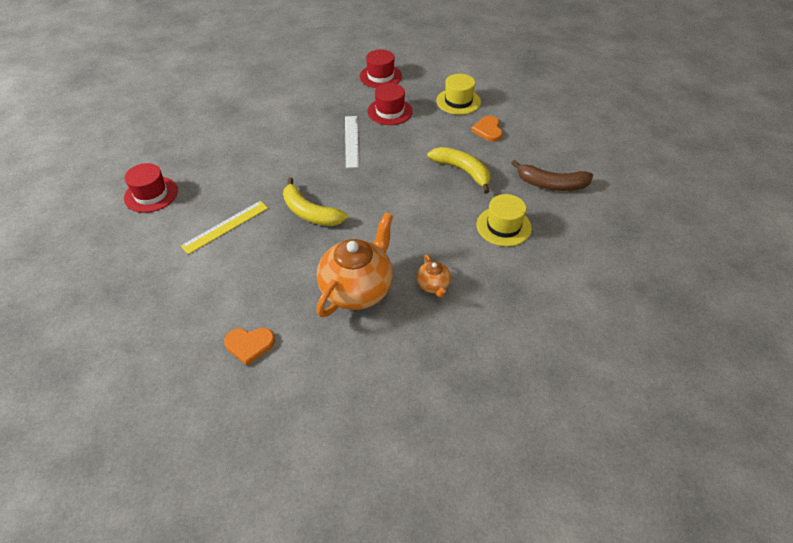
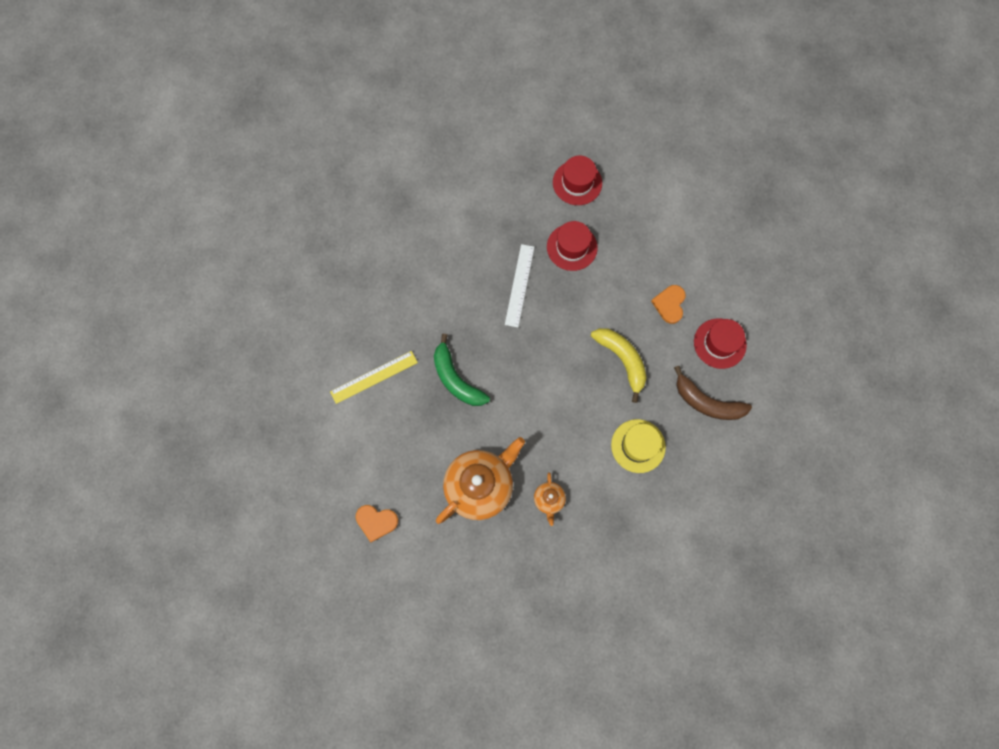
camera: 15 degrees right, 25 degrees up
red hat [124,163,178,213] -> red hat moved to [694,318,747,369]
yellow banana [283,177,348,226] -> green banana [434,334,490,406]
yellow hat [436,74,481,115] -> none

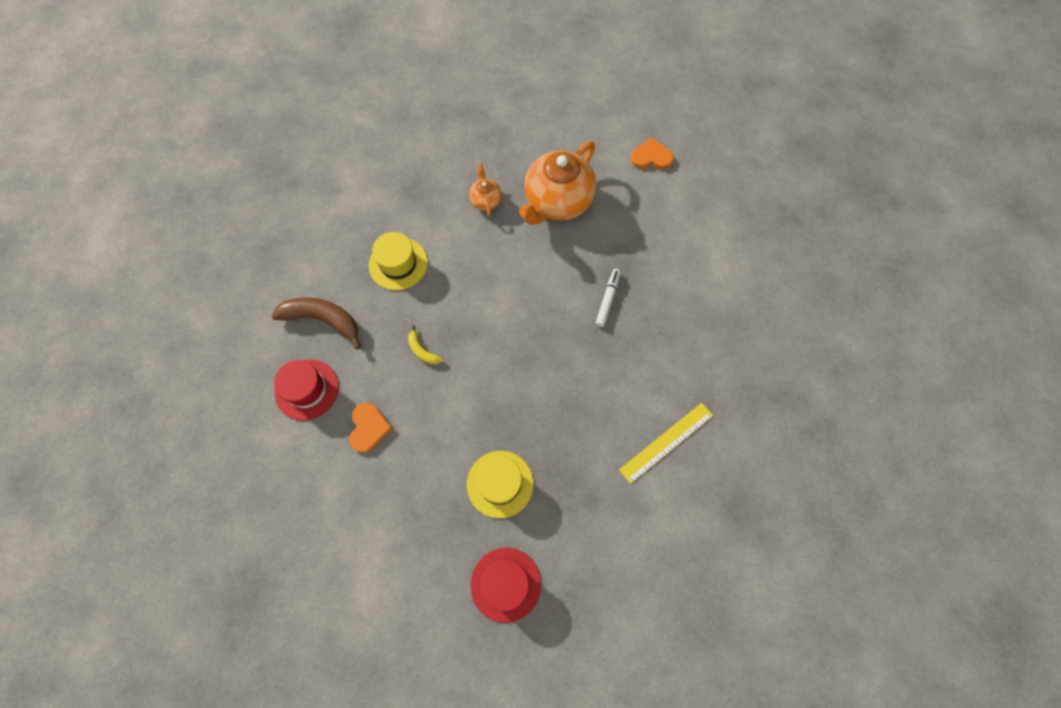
camera: 170 degrees right, 5 degrees down
yellow ruler [330,351,418,404] -> yellow ruler moved to [619,403,713,484]
green banana [434,334,490,406] -> white marker [596,269,621,327]
white ruler [505,244,534,327] -> none
red hat [547,221,598,271] -> yellow hat [467,451,534,518]
yellow banana [591,328,646,403] -> yellow banana [408,325,443,365], size x0.50

